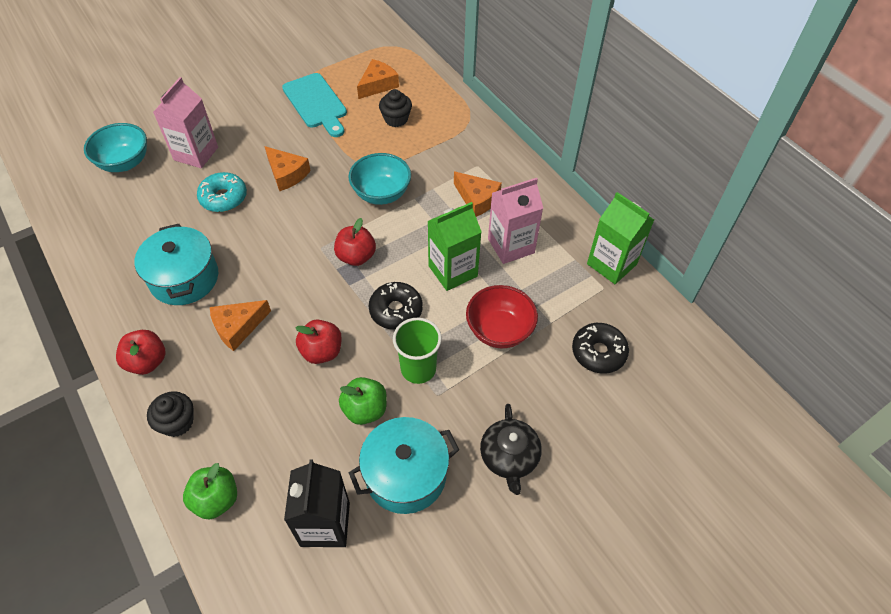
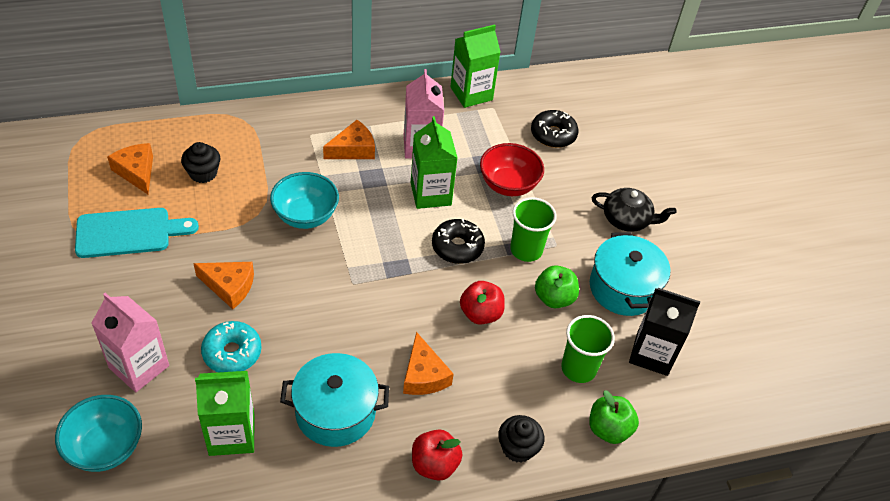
camera: 75 degrees left, 5 degrees down
orange cheese [264,146,311,191] -> orange cheese turned 45 degrees clockwise [193,262,254,309]
red apple [334,218,376,266] -> none
none -> green carton [195,371,255,456]
none -> green cup [561,315,615,383]

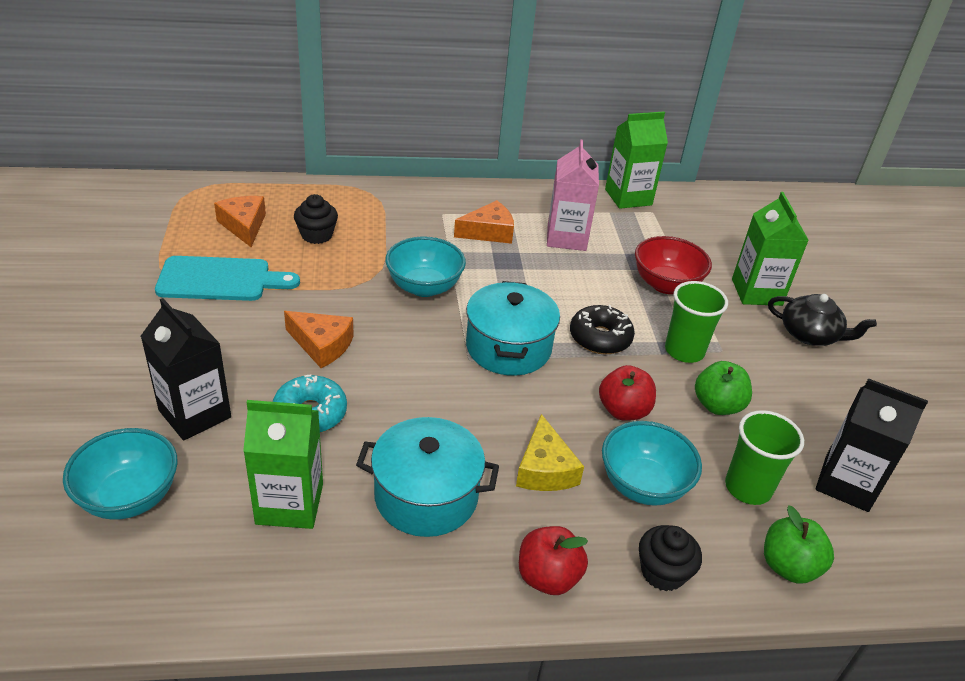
camera: 10 degrees right, 10 degrees down
pink carton [91,293,169,392] -> black carton [141,298,231,441]
orange cheese [403,332,453,395] -> yellow cheese [516,414,584,491]
green carton [411,116,458,209] -> green carton moved to [732,192,809,306]
black donut [531,110,579,148] -> none
turquoise pot [590,232,671,316] -> turquoise pot moved to [466,281,560,376]
none -> turquoise bowl [602,421,702,506]

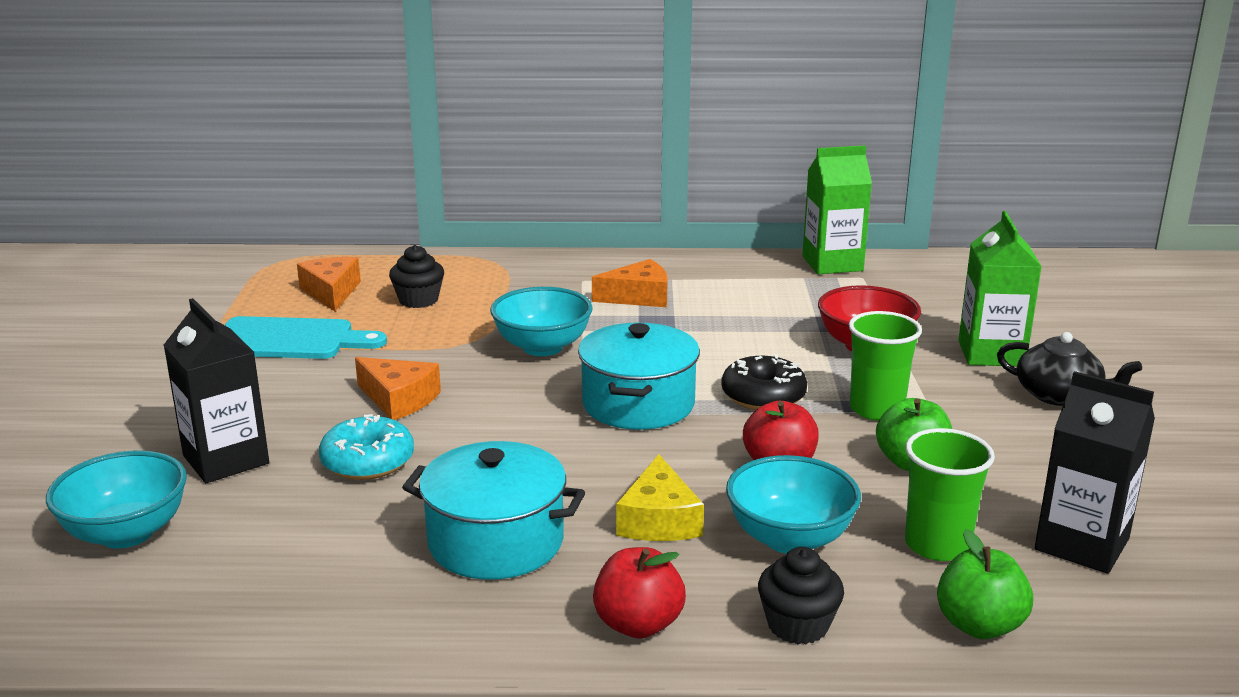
camera: 10 degrees right, 15 degrees down
green carton [243,400,323,529] -> none
pink carton [547,140,599,251] -> none

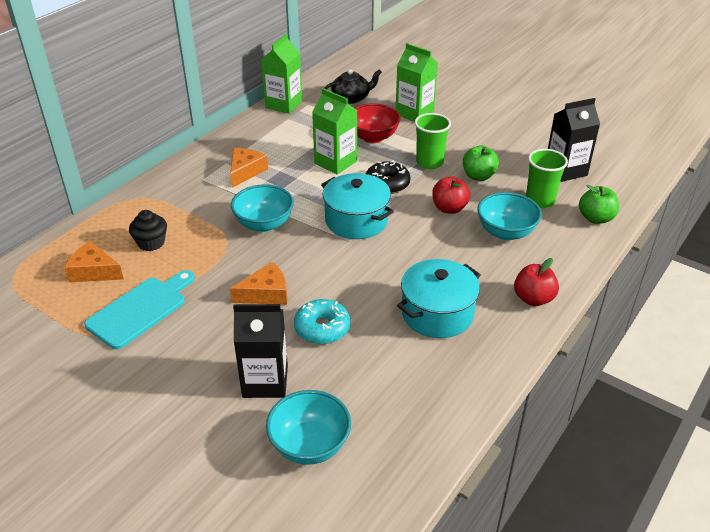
camera: 55 degrees left, 15 degrees up
yellow cheese [616,454,704,541] -> none
black cupcake [758,547,844,644] -> none
black teapot [997,332,1142,406] -> black teapot moved to [324,69,382,104]
none -> green carton [312,88,358,174]

